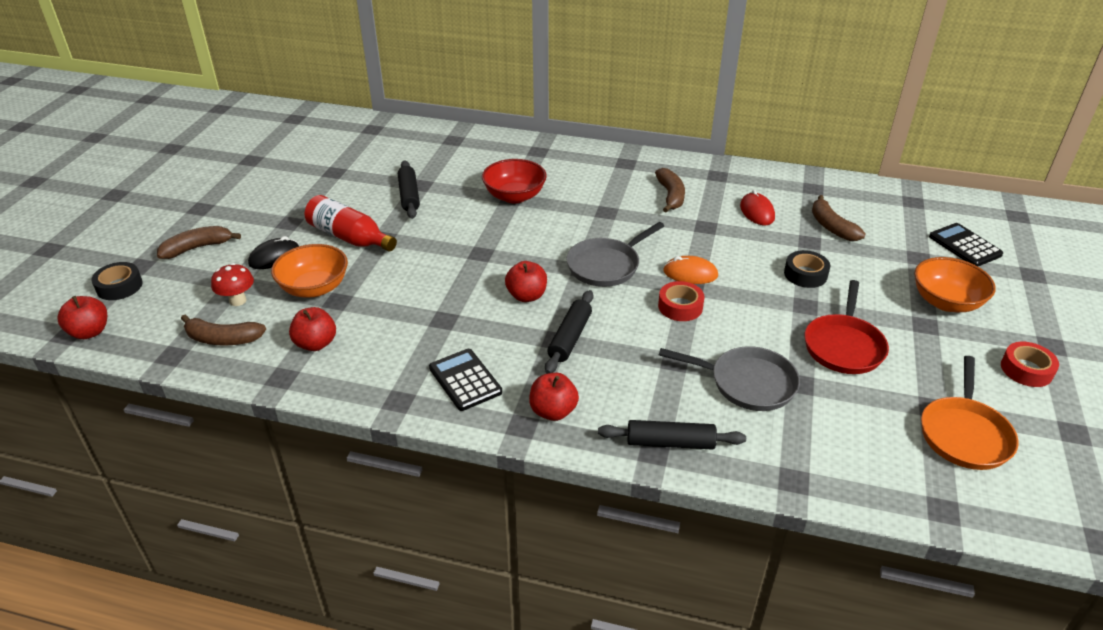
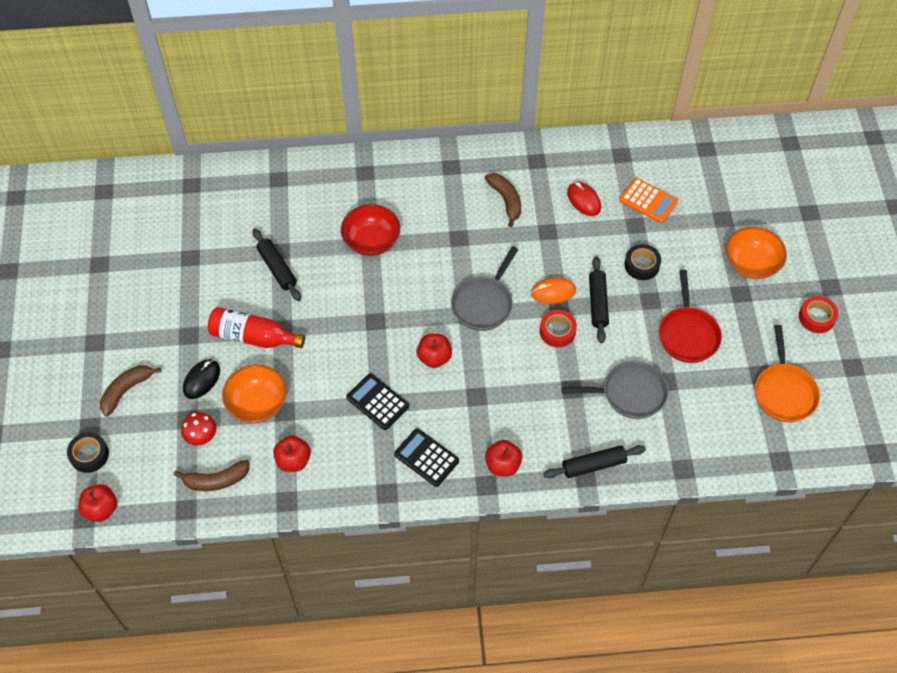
camera: 20 degrees left, 20 degrees up
black rolling pin [545,290,594,374] -> black rolling pin moved to [589,256,609,343]
brown banana [812,195,866,241] -> orange calculator [619,178,678,223]
black calculator [929,223,1003,266] -> black calculator moved to [346,373,409,430]

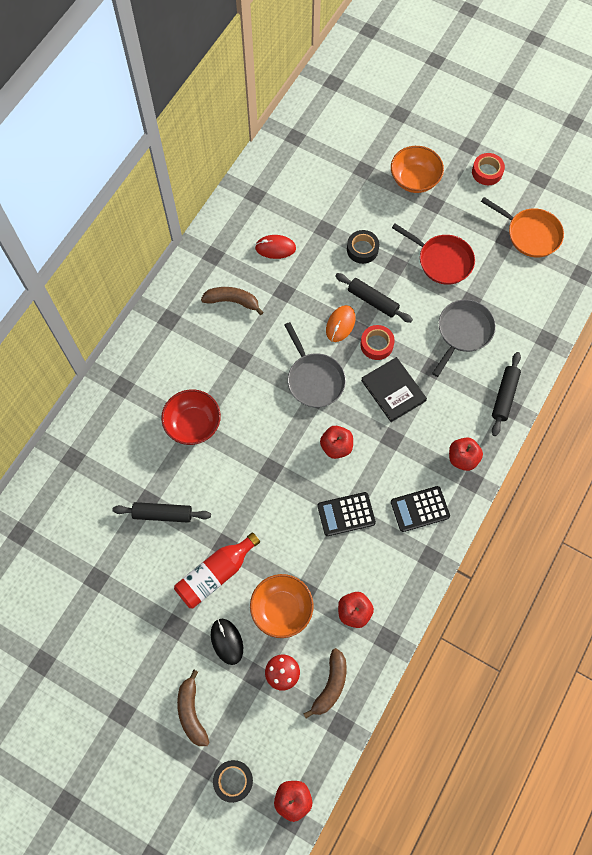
camera: 55 degrees left, 10 degrees up
orange calculator [619,178,678,223] -> none
none -> black book [361,357,427,422]

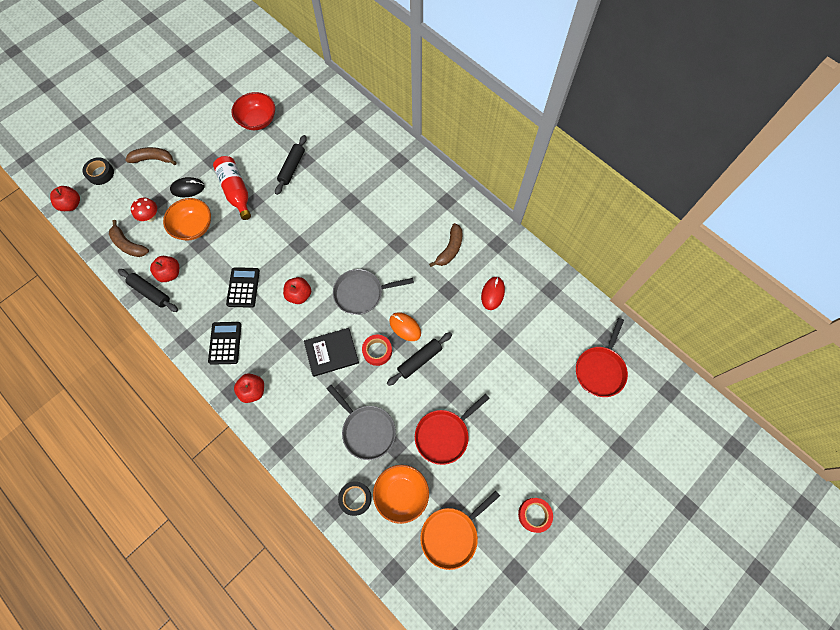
camera: 105 degrees right, 0 degrees up
red bowl [161,389,221,445] -> red bowl moved to [232,92,275,130]
black tape [347,230,379,264] -> black tape moved to [338,481,372,516]
orange bowl [391,146,444,193] -> orange bowl moved to [373,465,429,524]
black rolling pin [492,352,521,436] -> black rolling pin moved to [118,269,178,312]
none -> red pan [576,318,628,397]

